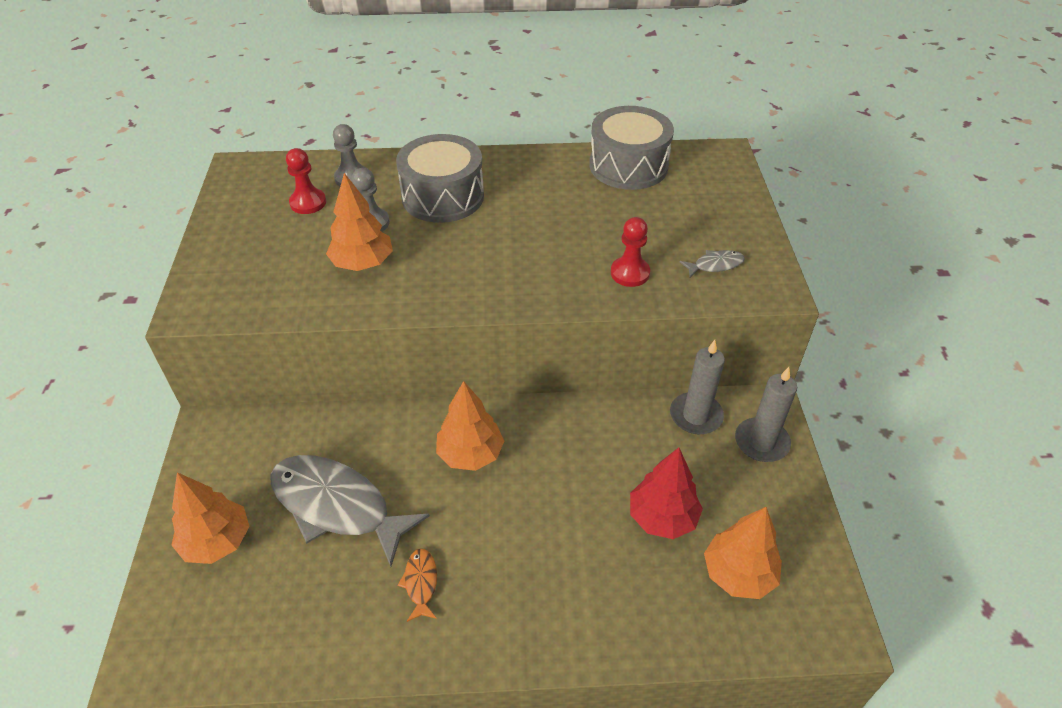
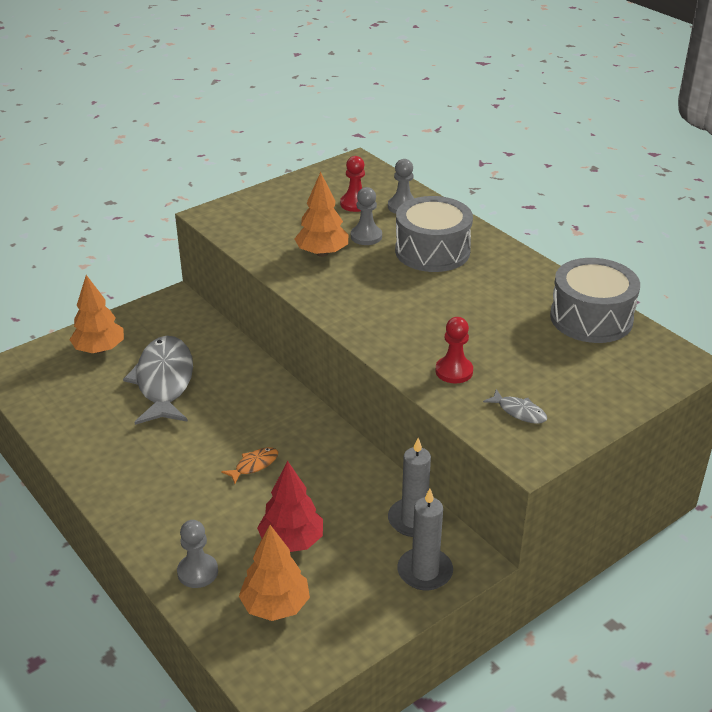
camera: 55 degrees right, 10 degrees down
orange fish [398,548,437,622] -> orange fish moved to [221,447,278,484]
orange tree [436,381,504,471] -> none
none -> grey pawn [177,520,218,588]

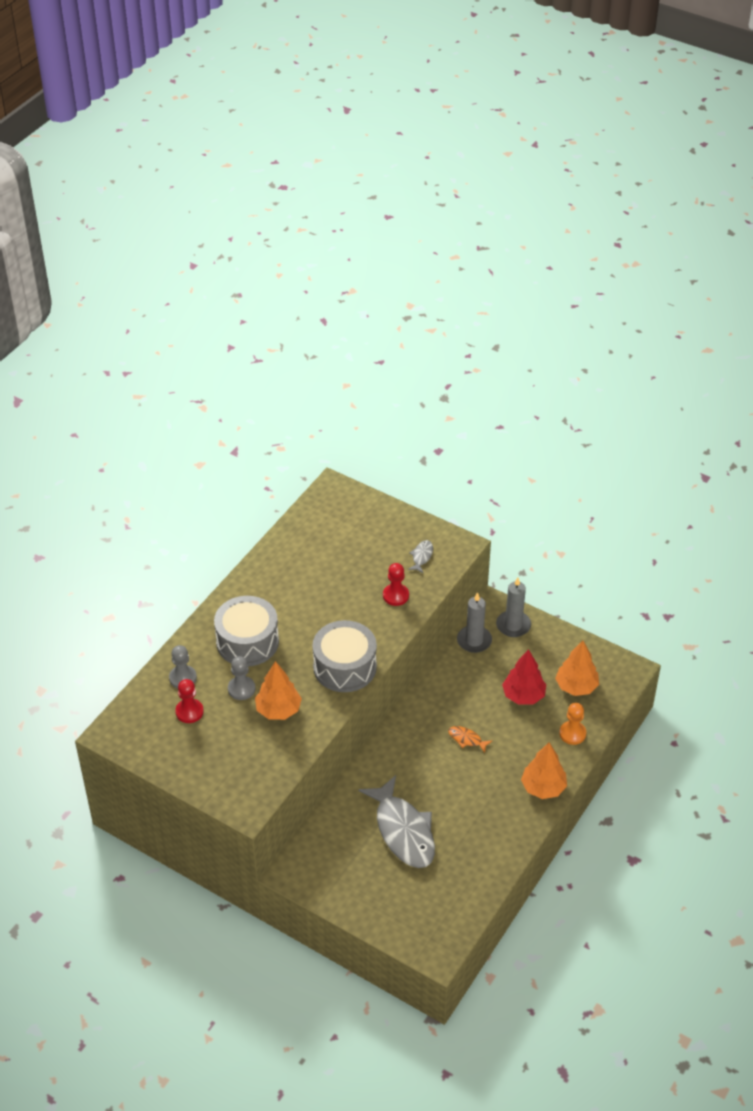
camera: 110 degrees left, 10 degrees up
orange tree [69,275,124,354] -> orange tree moved to [521,743,567,799]
grey fish [123,336,193,425] -> grey fish turned 90 degrees counterclockwise [359,775,435,868]
grey pawn [177,520,218,588] -> orange pawn [559,703,586,745]
grey drum [550,258,640,343] -> grey drum moved to [312,620,377,692]

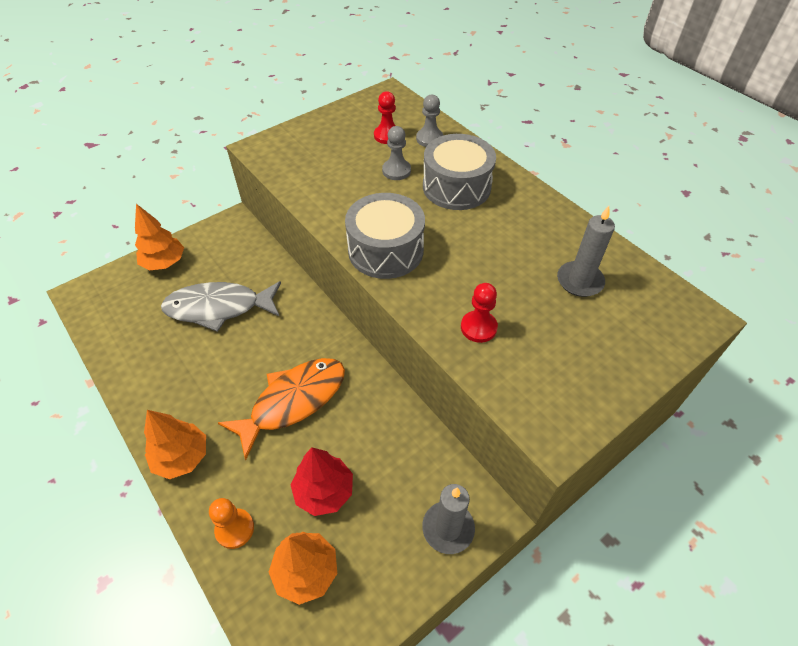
camera: 110 degrees right, 5 degrees up
orange tree [255,661,302,720] -> orange tree moved to [135,204,184,271]
grey fish [408,540,433,573] -> none
orange fish [448,726,492,753] -> orange fish [218,358,345,460], size x2.38
grey candle [457,592,492,653] -> grey candle moved to [557,206,615,297]

